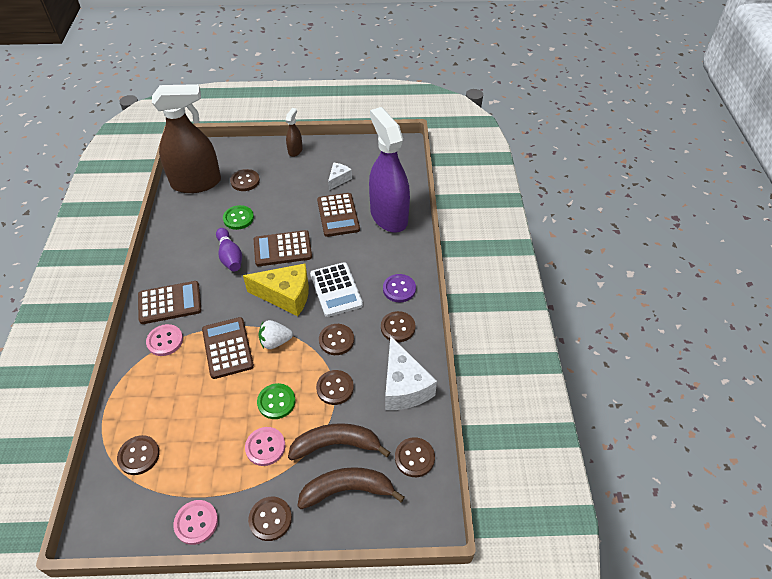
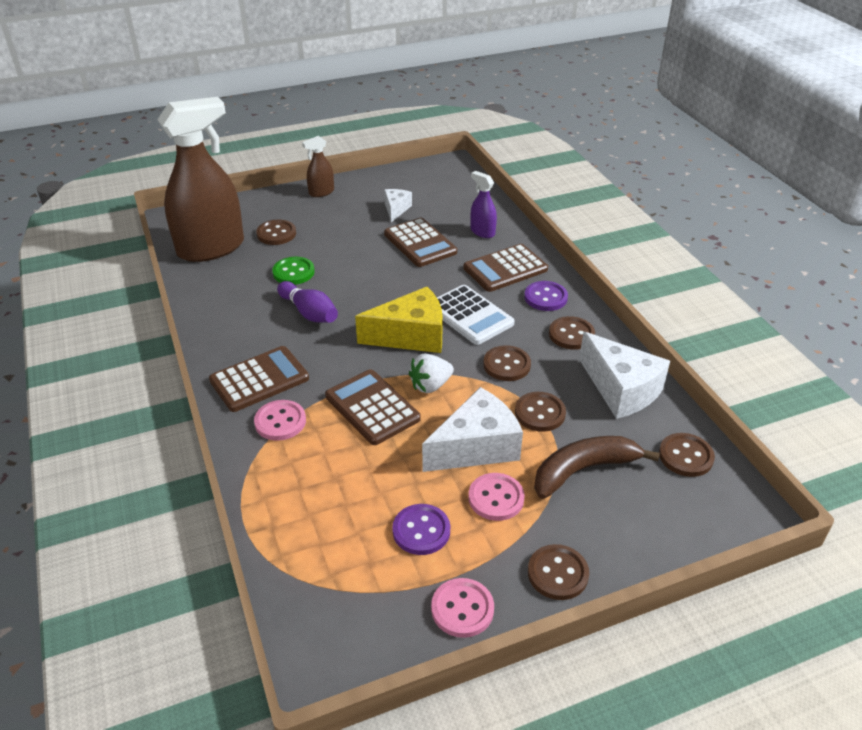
camera: 20 degrees left, 10 degrees down
brown button [117,435,160,475] -> none
brown calculator [254,230,312,266] -> brown calculator moved to [463,244,548,292]
green button [257,383,296,419] -> white cheese [422,387,523,472]
brown spray bottle [286,108,303,157] -> brown spray bottle turned 120 degrees counterclockwise [302,136,334,197]
brown banana [297,467,405,509] -> none
purple spray bottle [369,107,410,233] -> purple spray bottle [471,171,497,238], size x0.43
none -> purple button [392,504,450,555]

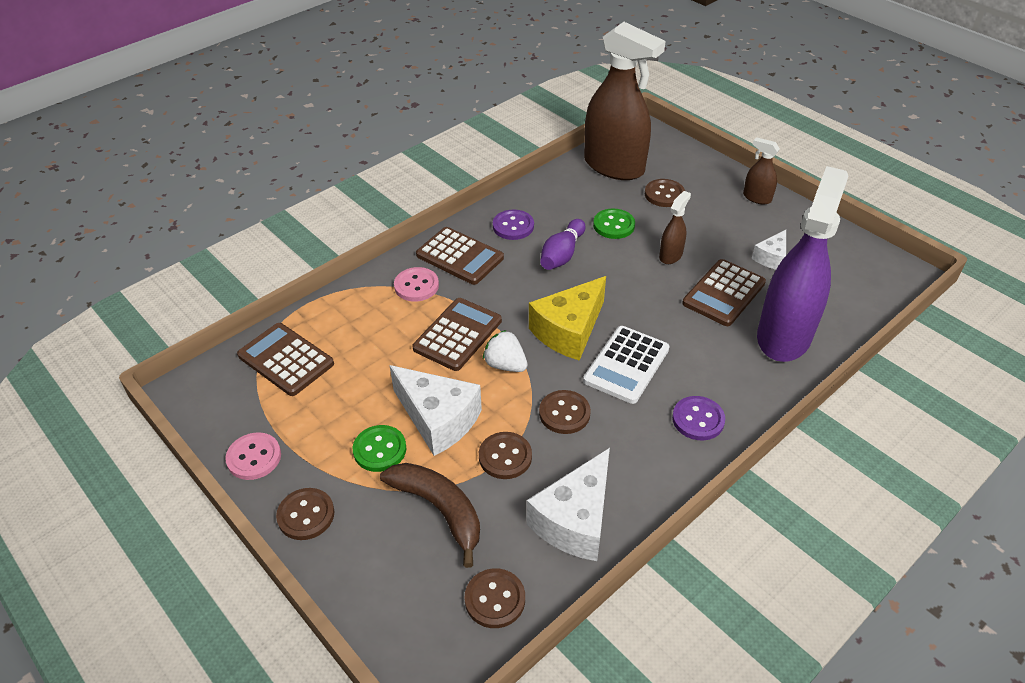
camera: 70 degrees right, 5 degrees up
yellow cheese [355,287,443,353] -> yellow cheese turned 75 degrees clockwise [529,276,606,361]
white cheese [384,189,412,222] -> white cheese turned 135 degrees clockwise [752,230,786,270]
purple button [392,504,450,555] -> purple button moved to [493,210,534,240]
brown calculator [463,244,548,292] -> brown calculator moved to [237,323,334,396]
pink button [468,473,525,521] -> green button [352,425,406,472]
purple spray bottle [471,171,497,238] -> purple spray bottle [757,166,848,362], size x2.32
brown button [549,316,595,350] -> none
none -> brown spray bottle [659,191,691,264]

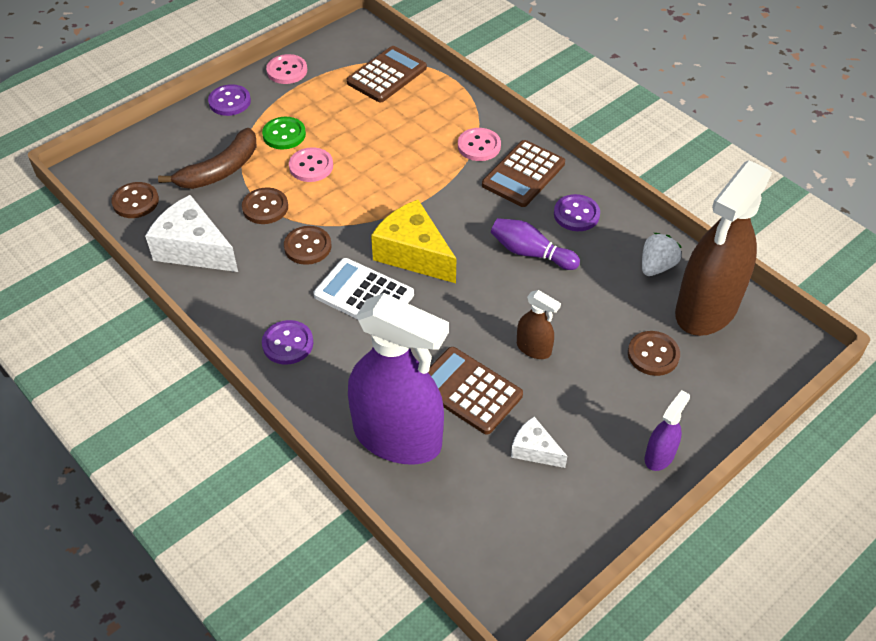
camera: 90 degrees right, 5 degrees up
brown button [276,488,334,540] -> purple button [208,84,251,116]
white cheese [390,365,482,456] -> pink button [289,147,333,182]
brown calculator [413,298,502,371] -> none
white strawberry [483,330,528,372] -> white strawberry moved to [642,233,682,276]
green button [593,208,635,239] -> none
brown spray bottle [743,137,780,204] -> purple spray bottle [645,390,690,471]

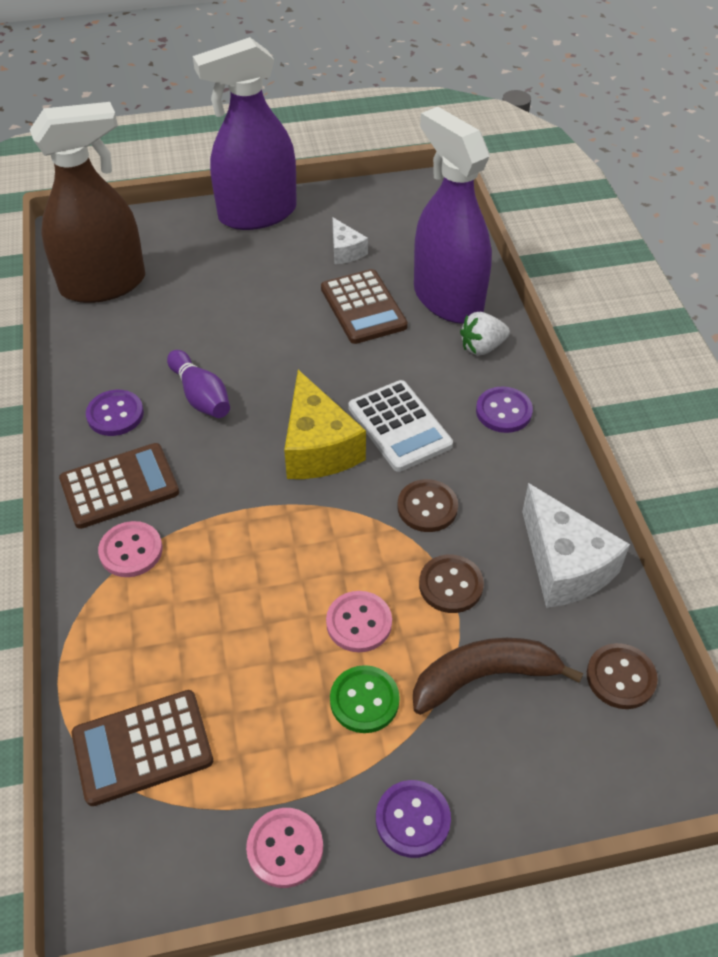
camera: 150 degrees left, 0 degrees up
brown spray bottle [517,290,561,359] -> none
brown button [628,331,680,376] -> none
white strawberry [642,233,682,276] -> white strawberry moved to [460,312,510,356]
purple spray bottle [645,390,690,471] -> purple spray bottle [193,37,297,230], size x2.32

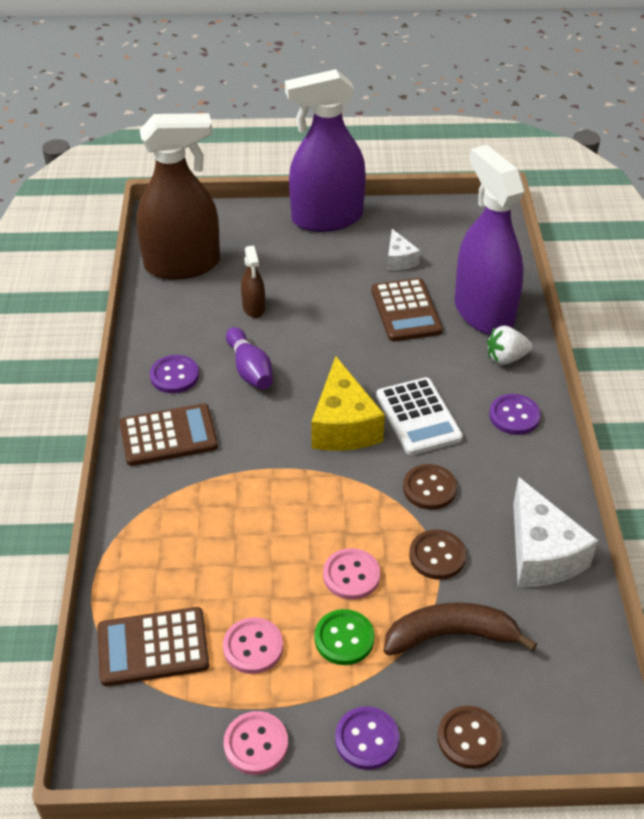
camera: 10 degrees right, 5 degrees down
pink button [98,521,163,577] -> pink button moved to [223,617,283,674]
brown button [587,643,658,709] -> brown button moved to [438,706,503,769]
none -> brown spray bottle [241,245,265,318]

